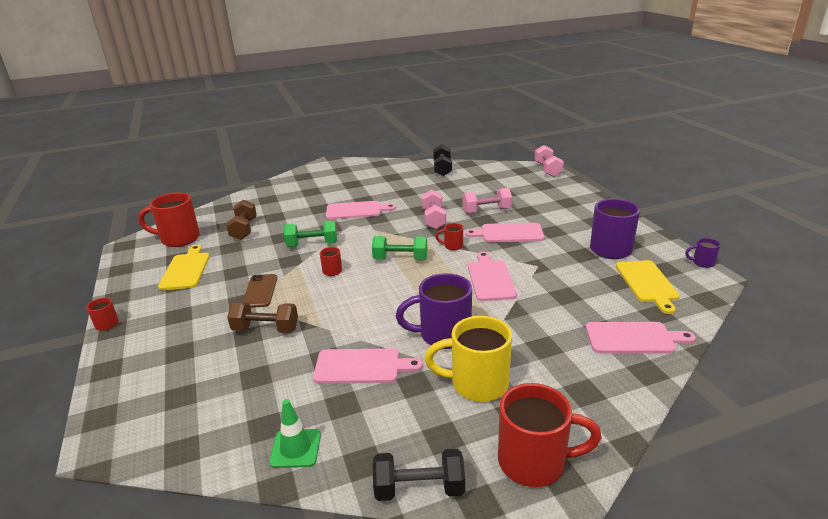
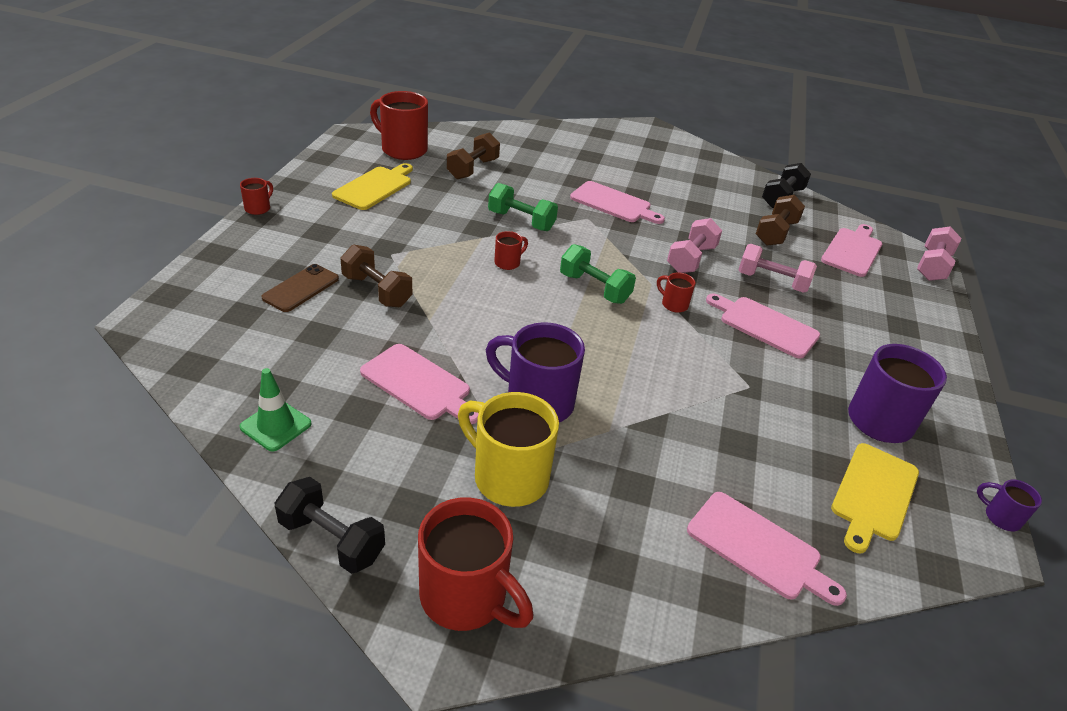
camera: 30 degrees right, 10 degrees up
brown phone [242,274,277,308] -> brown phone moved to [262,264,339,312]
pink cutting board [468,252,517,301] -> pink cutting board moved to [821,224,882,277]
none -> brown dumbbell [756,195,805,246]

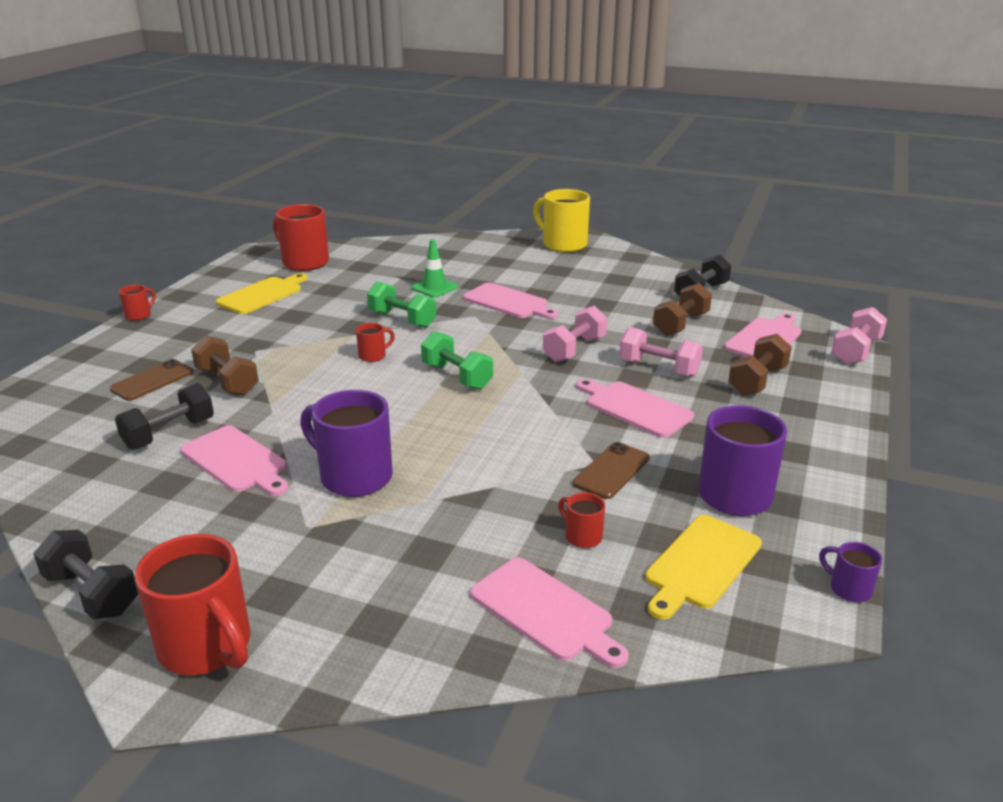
camera: 10 degrees right, 10 degrees down
green traffic cone [240,368,311,451] -> green traffic cone moved to [411,239,458,298]
brown dumbbell [447,132,500,179] -> brown dumbbell moved to [728,334,792,395]
yellow mug [458,392,559,507] -> yellow mug moved to [533,189,590,253]
red mug [657,272,695,313] -> red mug moved to [558,492,605,548]
none -> black dumbbell [115,383,214,450]
none -> brown phone [573,442,650,499]

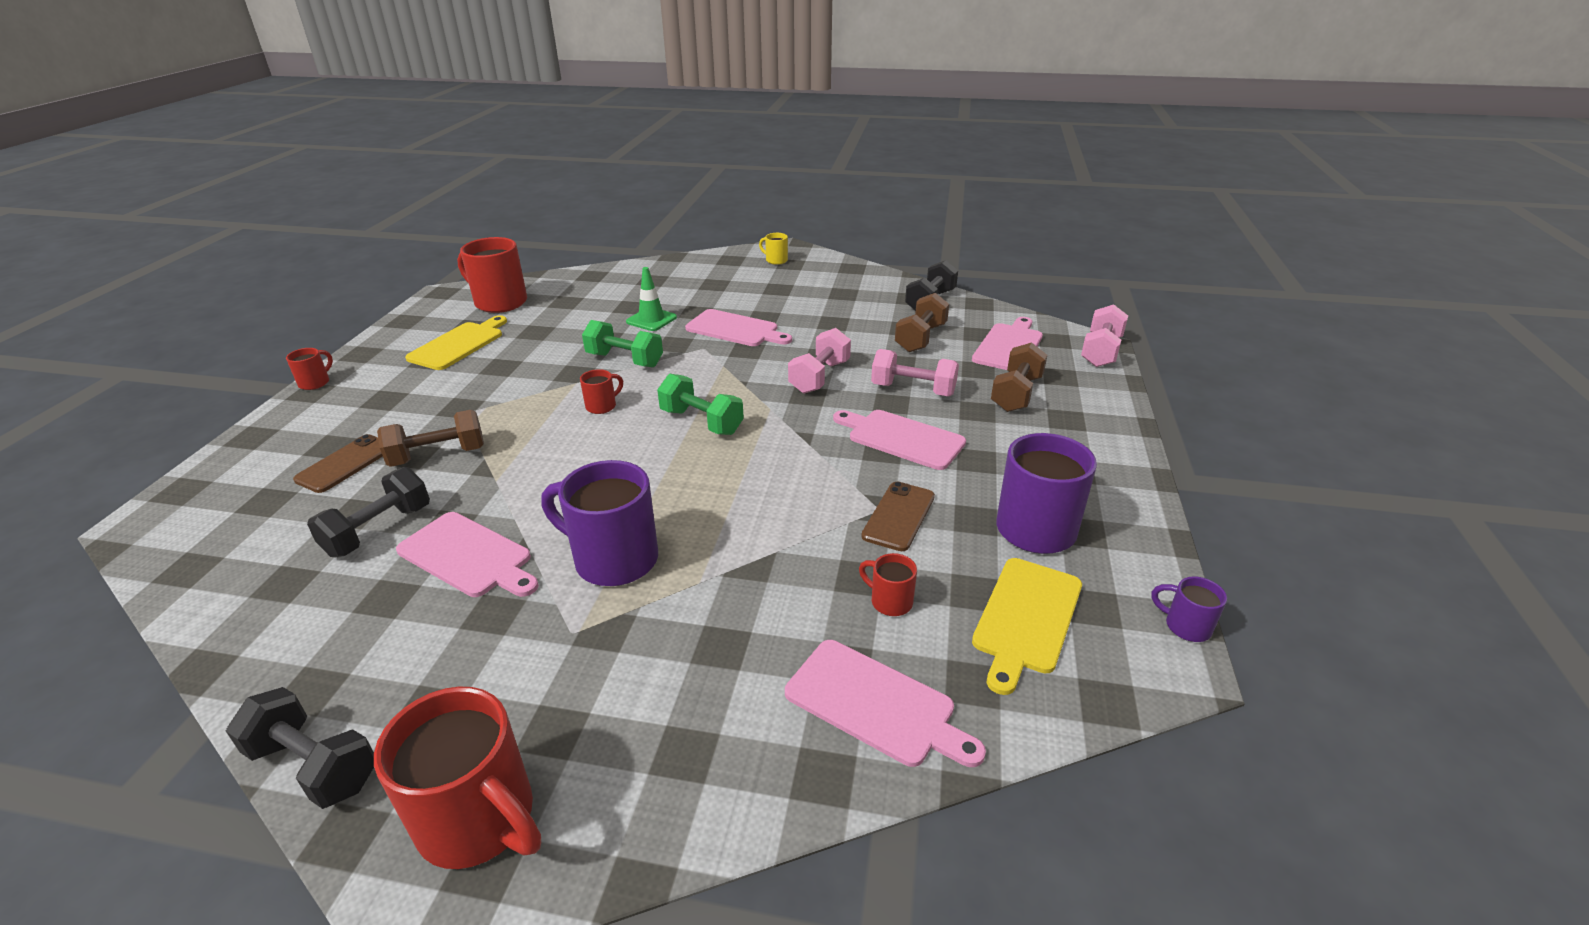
camera: 10 degrees left, 5 degrees up
brown dumbbell [191,336,259,396] -> brown dumbbell turned 60 degrees counterclockwise [377,410,484,467]
yellow mug [533,189,590,253] -> yellow mug [759,233,788,265], size x0.47

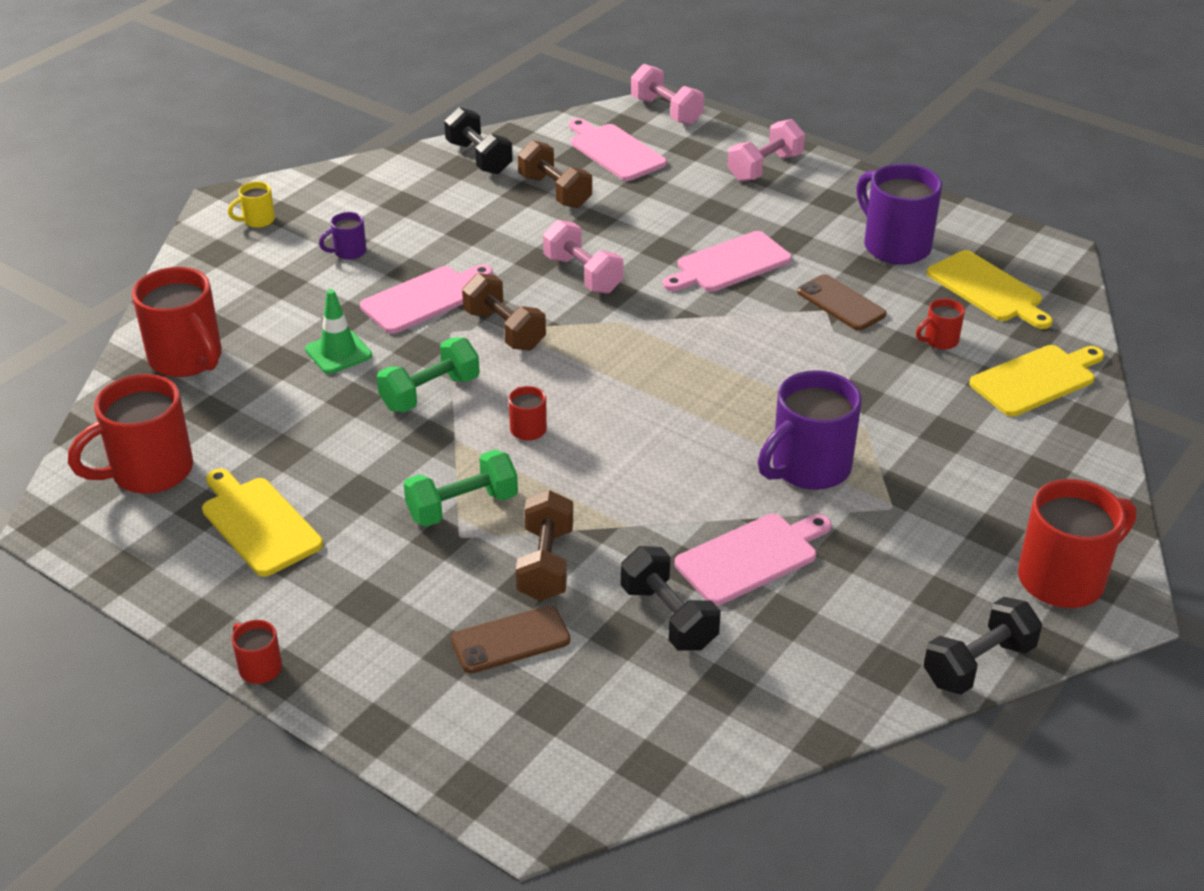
camera: 65 degrees left, 5 degrees up
brown phone [293,434,383,493] -> brown phone turned 75 degrees counterclockwise [451,606,571,673]
green dumbbell [657,374,744,435] -> green dumbbell moved to [403,449,518,527]
pink cutting board [785,640,986,767] -> yellow cutting board [969,345,1104,417]
pink dumbbell [871,349,959,396] -> pink dumbbell moved to [727,119,805,182]
brown dumbbell [991,343,1047,412] -> brown dumbbell moved to [462,273,546,350]
purple mug [1151,576,1227,642] -> purple mug moved to [319,212,366,260]
none -> red mug [132,267,222,377]

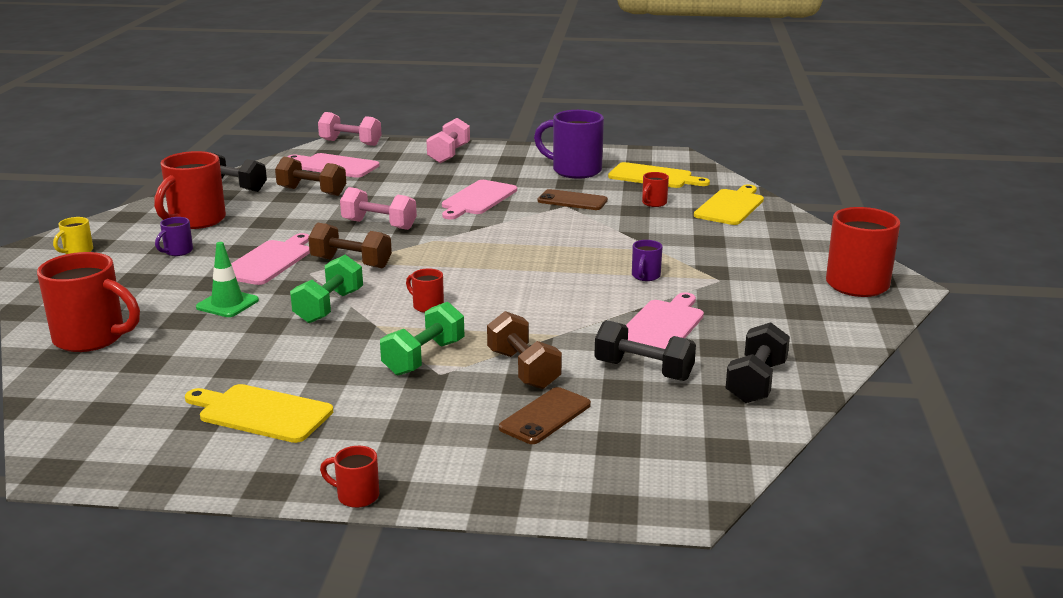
camera: 30 degrees left, 15 degrees down
red mug [68,374,193,494] -> red mug moved to [154,151,226,229]
purple mug [758,370,862,490] -> purple mug [632,240,663,281], size x0.47
black dumbbell [923,597,1042,695] -> black dumbbell moved to [726,322,790,403]

